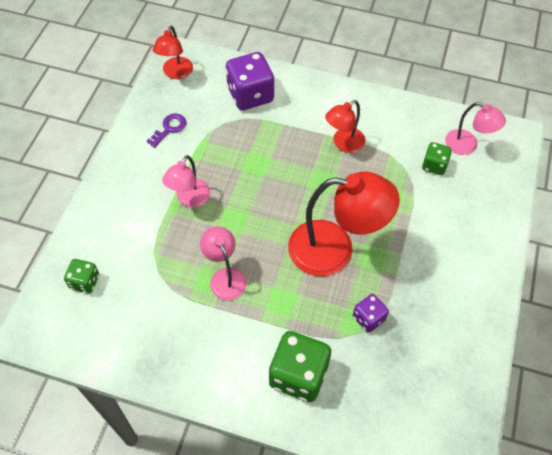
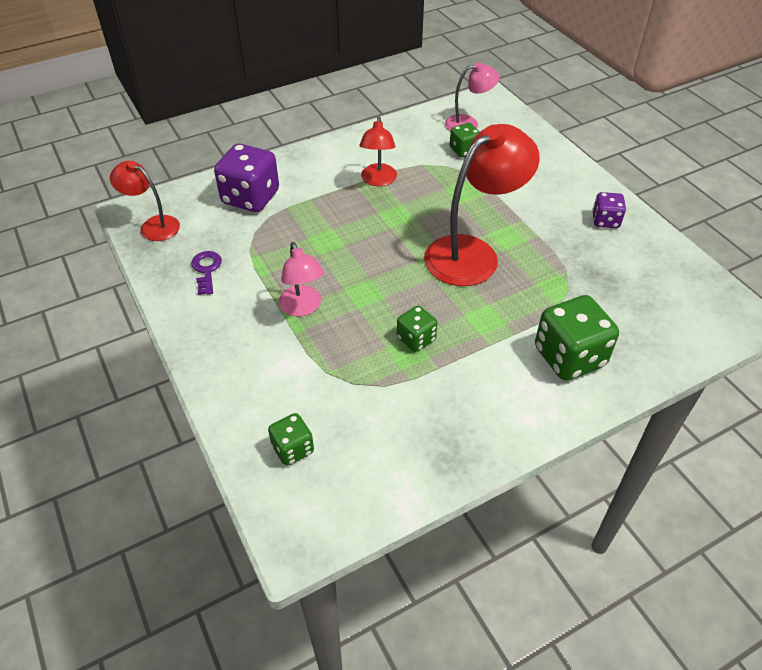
camera: 45 degrees left, 10 degrees down
red lamp [153,25,193,79] -> red lamp turned 150 degrees clockwise [110,161,180,241]
pink lamp [200,226,247,300] -> green dice [397,306,437,352]
purple dice [353,294,389,333] -> purple dice moved to [592,192,626,228]

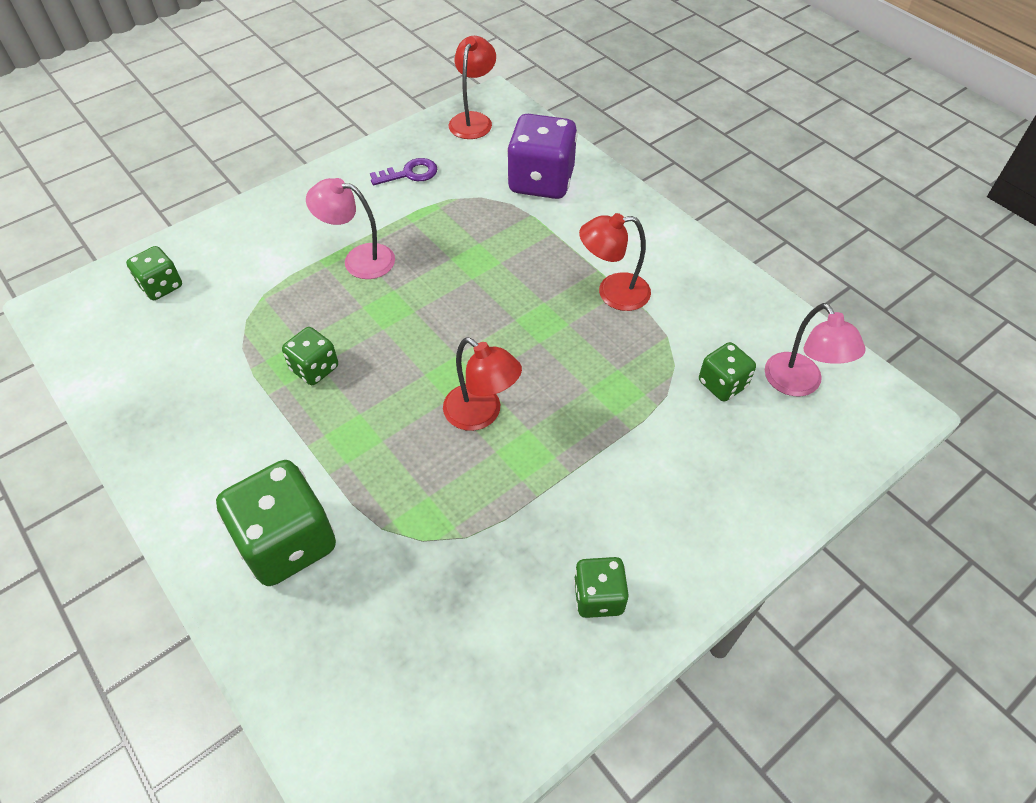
camera: 80 degrees right, 5 degrees up
pink lamp [279,242,324,316] -> pink lamp turned 45 degrees clockwise [306,178,395,279]
red lamp [424,124,540,286] -> red lamp [443,337,522,431], size x0.55
purple dice [592,192,626,228] -> green dice [574,557,629,618]

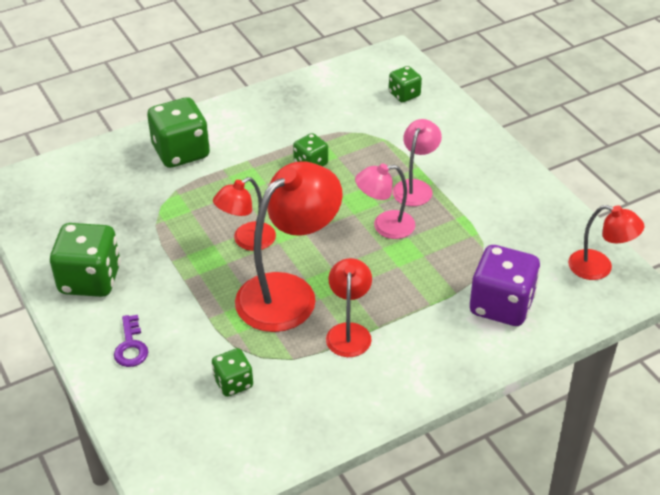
camera: 100 degrees right, 10 degrees down
purple key [370,158,437,185] -> purple key moved to [114,315,148,367]
green dice [574,557,629,618] -> green dice [50,223,121,297], size x1.83
pink lamp [765,303,866,396] -> pink lamp moved to [355,163,415,239]
none -> red lamp [235,162,343,332]

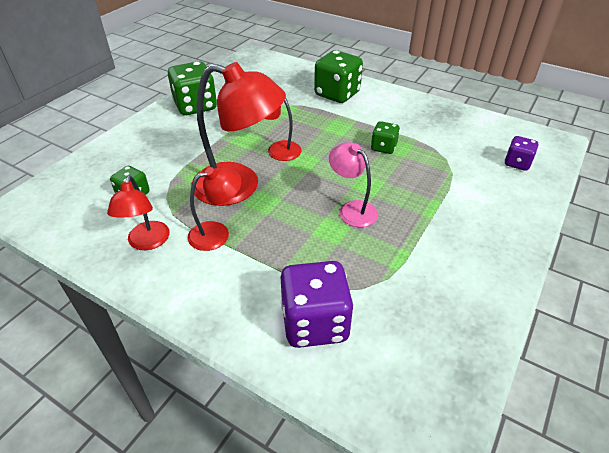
camera: 60 degrees right, 0 degrees up
purple key [114,315,148,367] -> none
green dice [389,66,422,102] -> purple dice [505,136,538,171]
pink lamp [392,119,442,206] -> none
red lamp [568,205,645,280] -> red lamp moved to [107,176,170,250]

